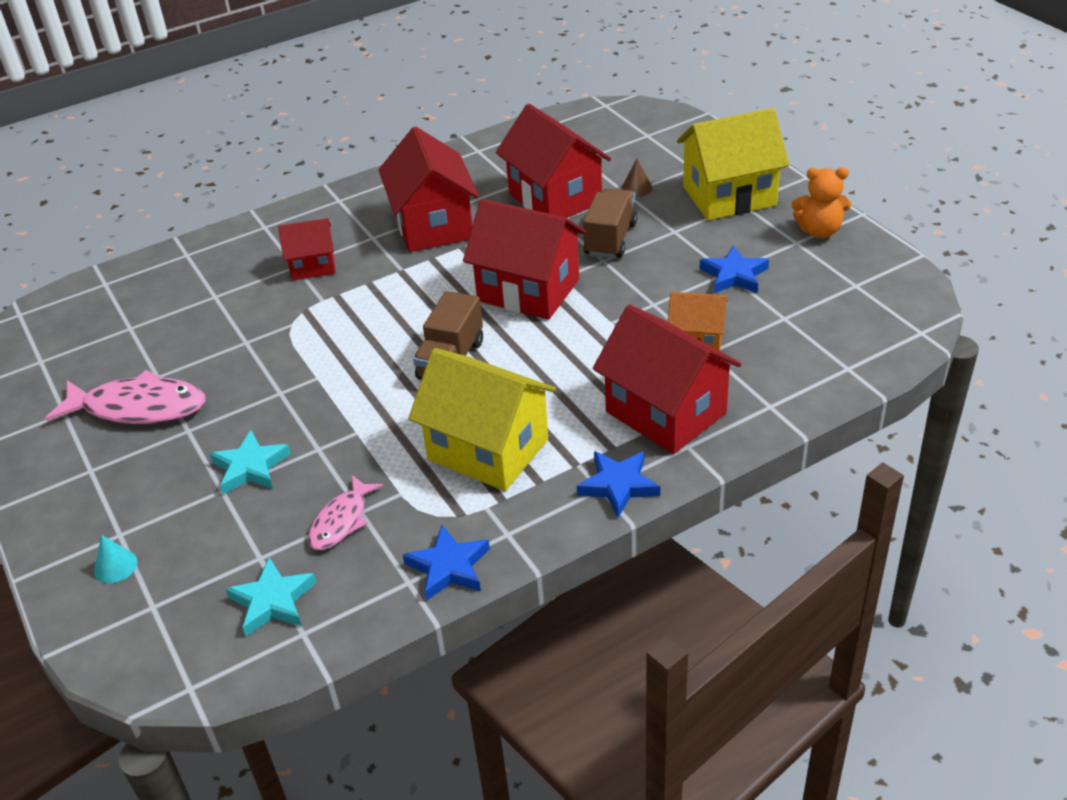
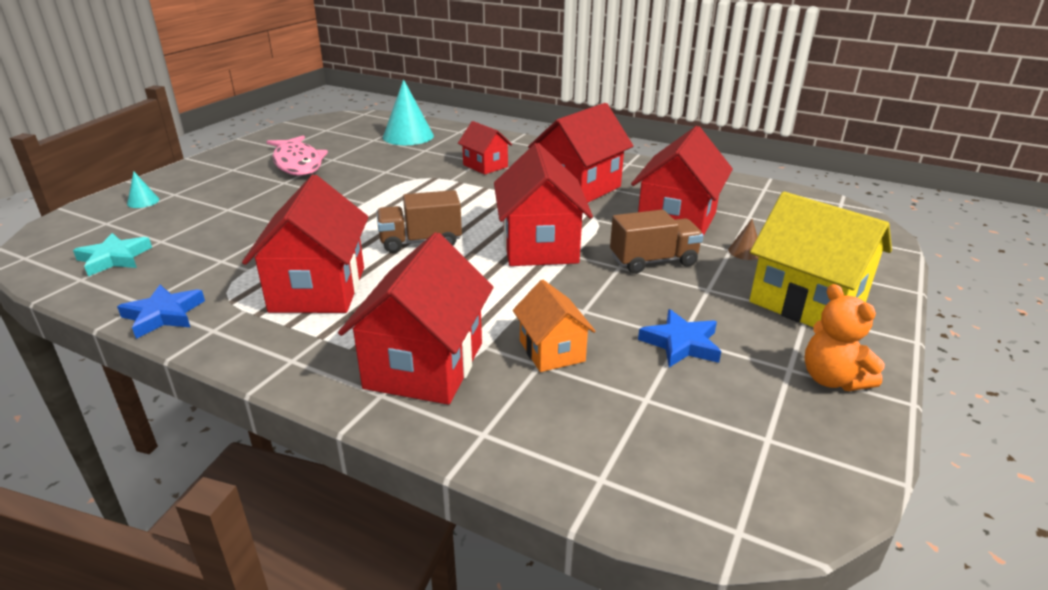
camera: 55 degrees right, 10 degrees down
turquoise star [209,430,291,494] -> none
pink fish [308,475,383,550] -> none
yellow house [408,348,556,491] -> red house [242,175,369,313]
blue star [577,451,660,518] -> none
none -> turquoise cone [383,79,434,145]

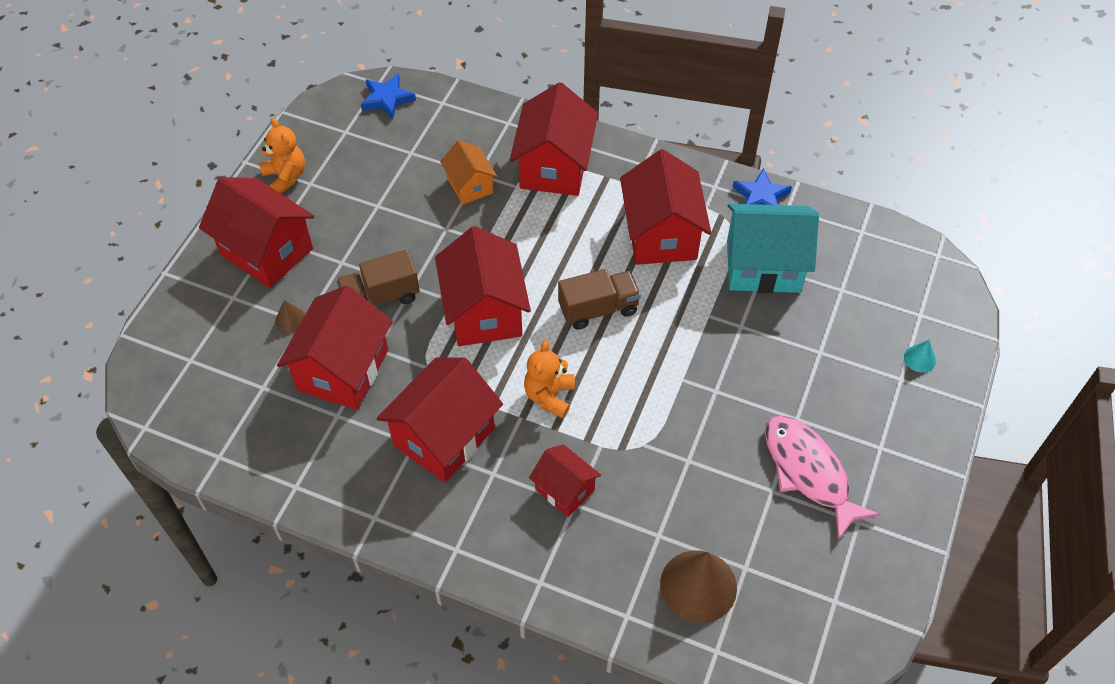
camera: 175 degrees right, 25 degrees up
turquoise star [73,233,152,277] -> none
turquoise cone [383,79,434,145] -> brown cone [660,550,737,623]
blue star [638,309,721,367] -> blue star moved to [361,73,416,120]
yellow house [749,192,892,328] -> red house [199,177,314,288]
none -> orange teddy bear [524,340,575,418]
none -> turquoise house [727,204,819,293]

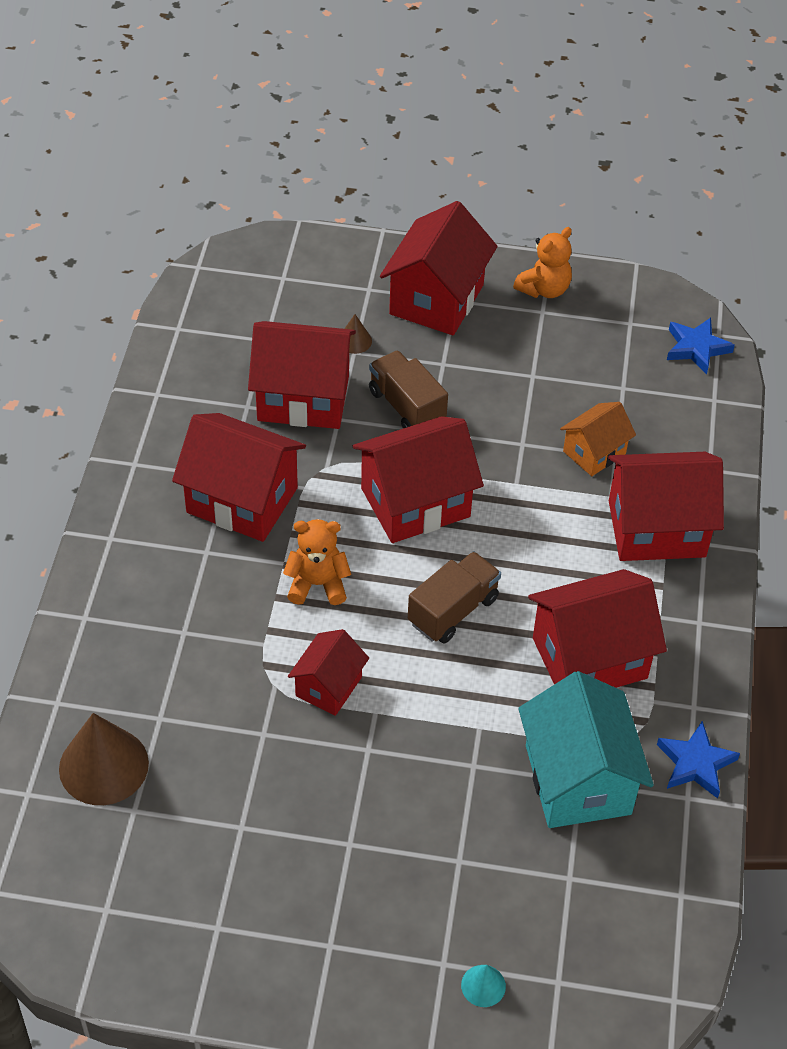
camera: 75 degrees right, 5 degrees down
red house [529,444,601,517] -> red house moved to [288,629,369,716]
brown truck [558,269,641,330] -> brown truck turned 105 degrees counterclockwise [408,551,501,644]
pink fish [765,415,880,540] -> none

